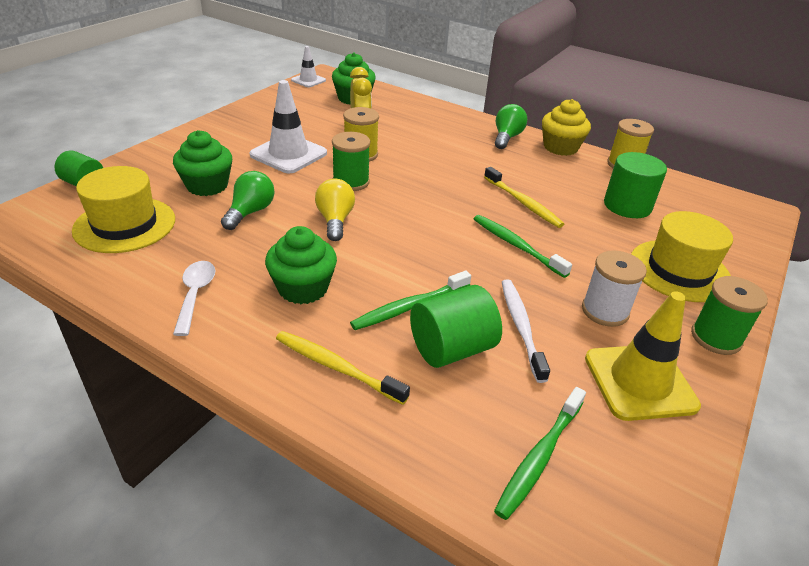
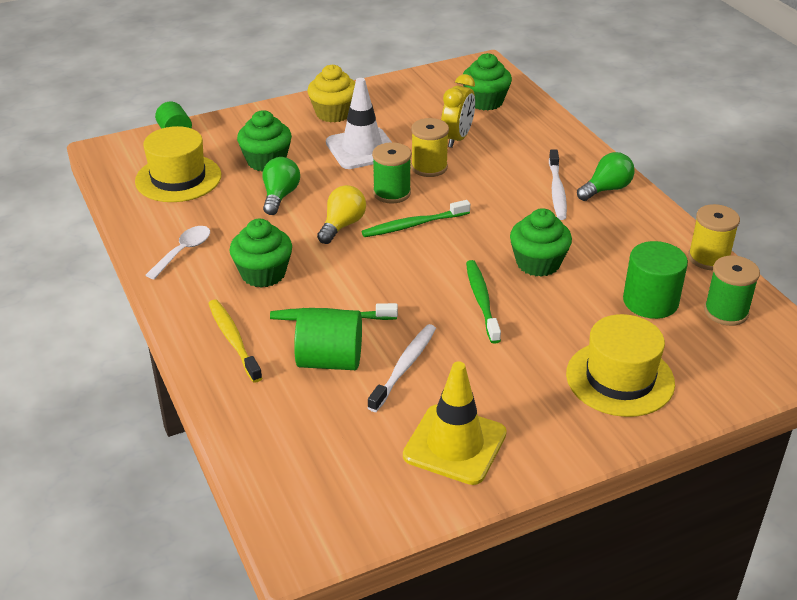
camera: 35 degrees right, 0 degrees up
green light bulb [221,171,274,230] -> green light bulb turned 45 degrees counterclockwise [263,157,300,215]
white traffic cone [291,46,326,87] -> none
yellow toothbrush [484,167,564,228] -> green cupcake [510,208,572,277]
green toothbrush [494,387,586,520] -> green toothbrush moved to [362,200,470,237]
yellow cupcake [542,99,591,156] -> yellow cupcake moved to [307,65,355,123]
white spool [582,250,647,327] -> none
green spool [691,276,768,355] -> green spool moved to [704,256,760,326]
none -> white toothbrush [549,149,567,220]

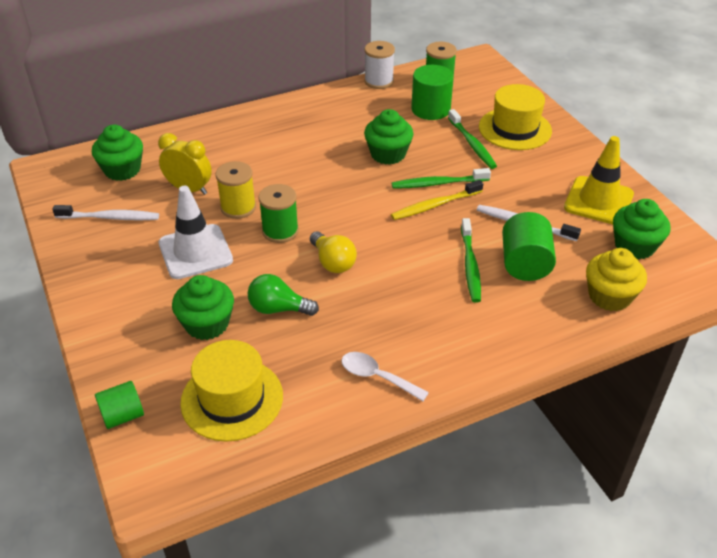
camera: 90 degrees left, 5 degrees up
yellow toothbrush [208,299,262,383] -> yellow toothbrush moved to [391,180,483,220]
green cupcake [229,219,292,288] -> green cupcake moved to [613,199,671,259]
yellow cupcake [307,65,355,123] -> yellow cupcake moved to [586,248,647,311]
yellow light bulb [317,185,366,244] -> yellow light bulb turned 150 degrees counterclockwise [310,231,357,273]
green toothbrush [362,200,470,237] -> green toothbrush moved to [448,109,497,169]
white toothbrush [549,149,567,220] -> white toothbrush moved to [52,205,159,220]
green light bulb [577,152,635,201] -> none
yellow spool [688,204,740,270] -> white spool [364,41,395,89]

